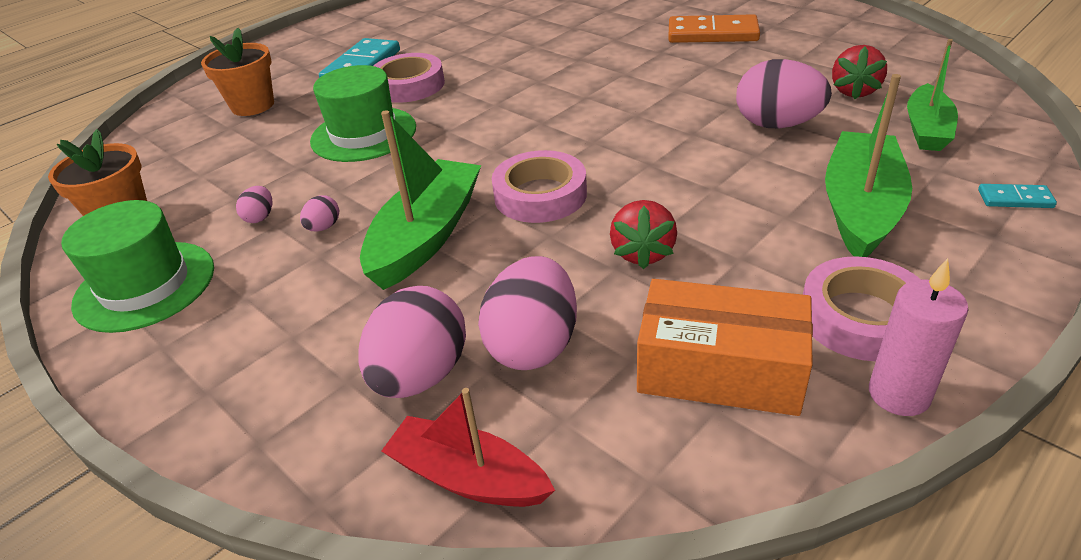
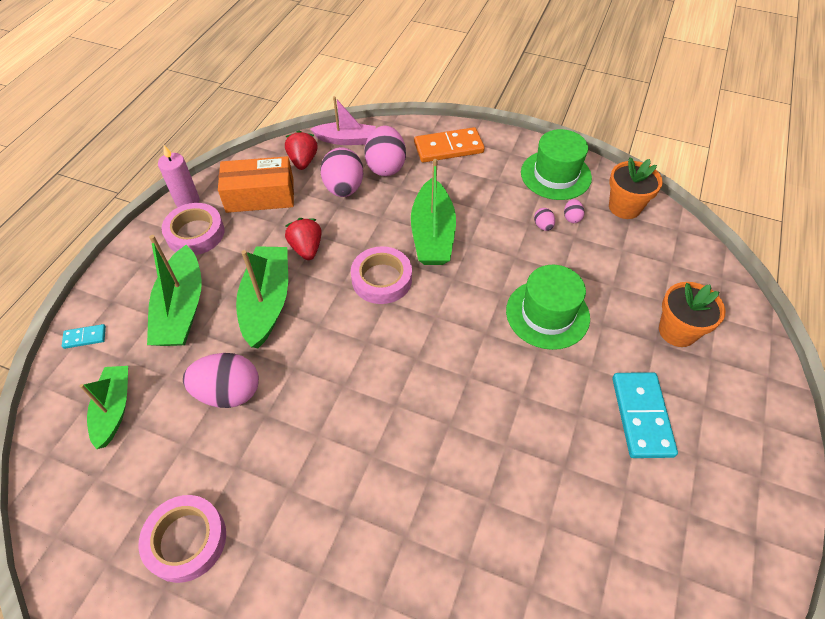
camera: 155 degrees right, 15 degrees up
pink egg [300,195,339,232] -> pink egg moved to [564,199,585,223]
pink tape [373,53,445,103] -> pink tape moved to [139,495,226,583]
red boat [382,388,555,507] -> pink boat [310,96,376,145]
orange domino [668,14,760,43] -> orange domino moved to [414,127,485,163]
red strawberry [832,45,887,99] -> red strawberry moved to [285,131,317,170]
none -> green boat [236,246,288,348]

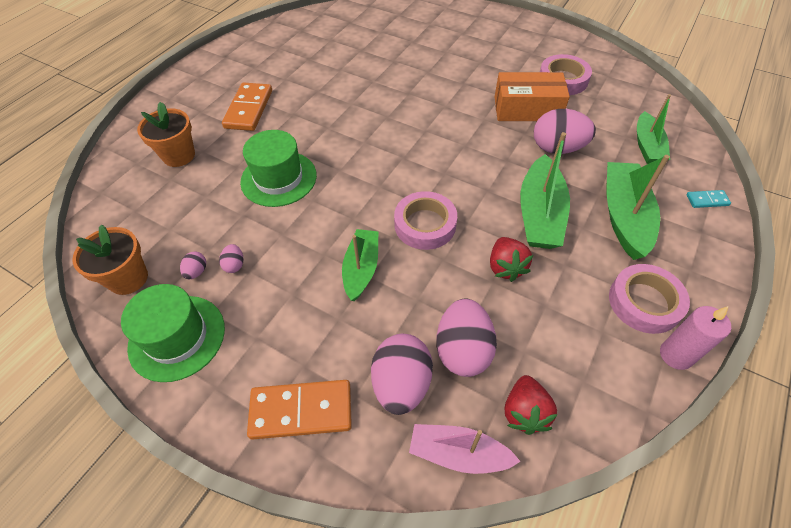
camera: 170 degrees left, 0 degrees up
orange box [218,156,294,213] -> orange box moved to [495,72,570,121]
green boat [411,159,456,265] -> green boat [342,229,378,301], size x0.66
turquoise domino [612,372,678,458] -> orange domino [222,83,272,131]

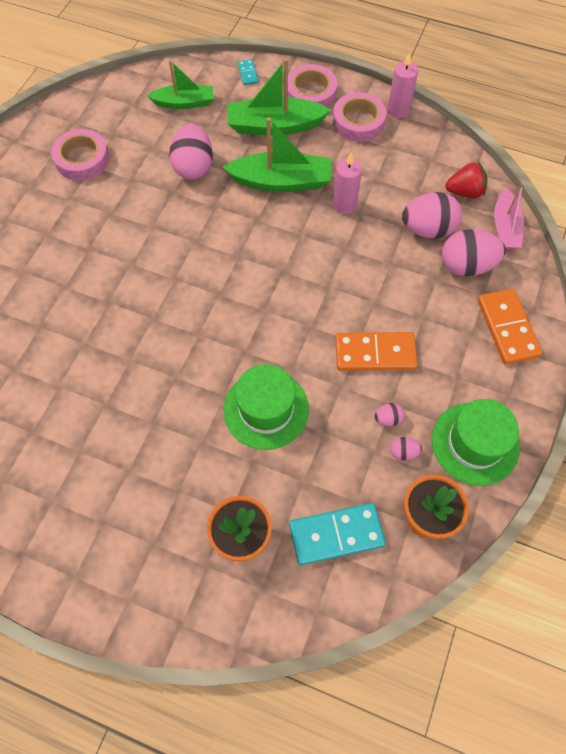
camera: 100 degrees left, 10 degrees up
orange domino [222,83,272,131] -> orange domino moved to [335,332,418,371]
green boat [342,229,378,301] -> none
pink tape [394,191,457,250] -> pink tape moved to [288,64,337,108]
red strawberry [490,237,533,282] -> pink candle [333,153,362,214]
orange box [495,72,570,121] -> none
none -> turquoise domino [289,503,386,565]

